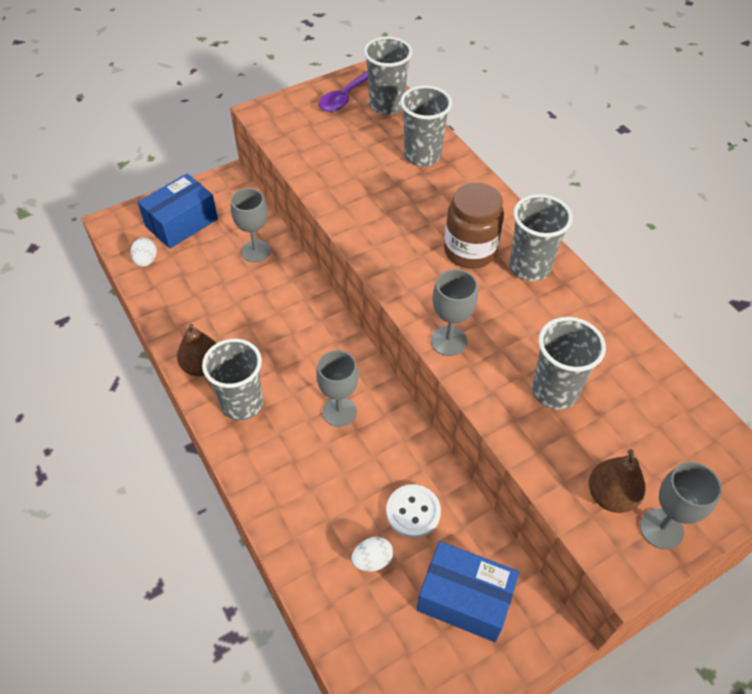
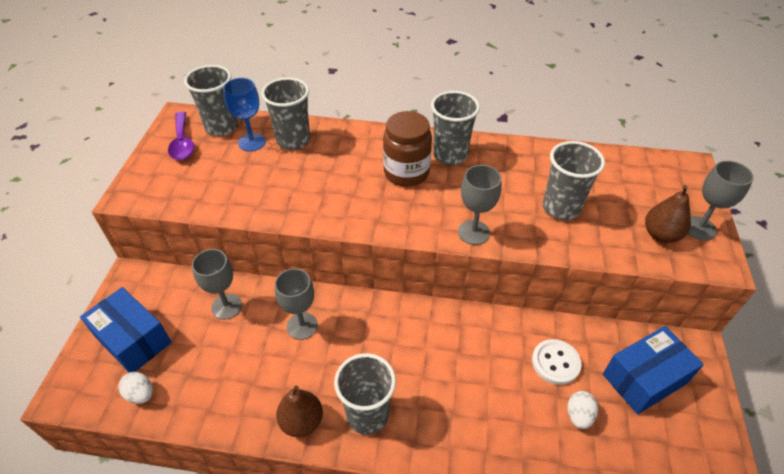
camera: 50 degrees left, 5 degrees down
blue box [138,173,218,249] -> blue box turned 45 degrees counterclockwise [80,287,172,373]
grey goblet [316,350,359,427] -> grey goblet moved to [275,268,318,340]
none -> blue goblet [223,78,266,151]

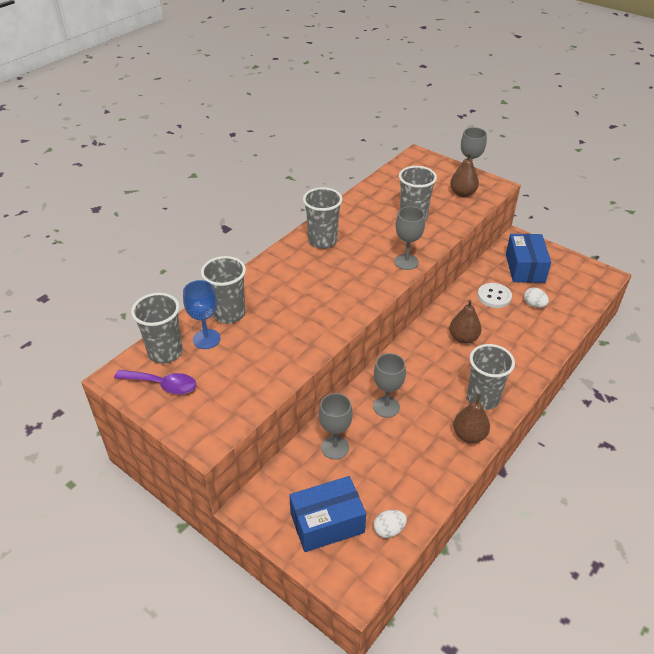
camera: 60 degrees left, 5 degrees down
brown jar [383,111,432,187] -> none
none -> brown pear [449,300,482,344]

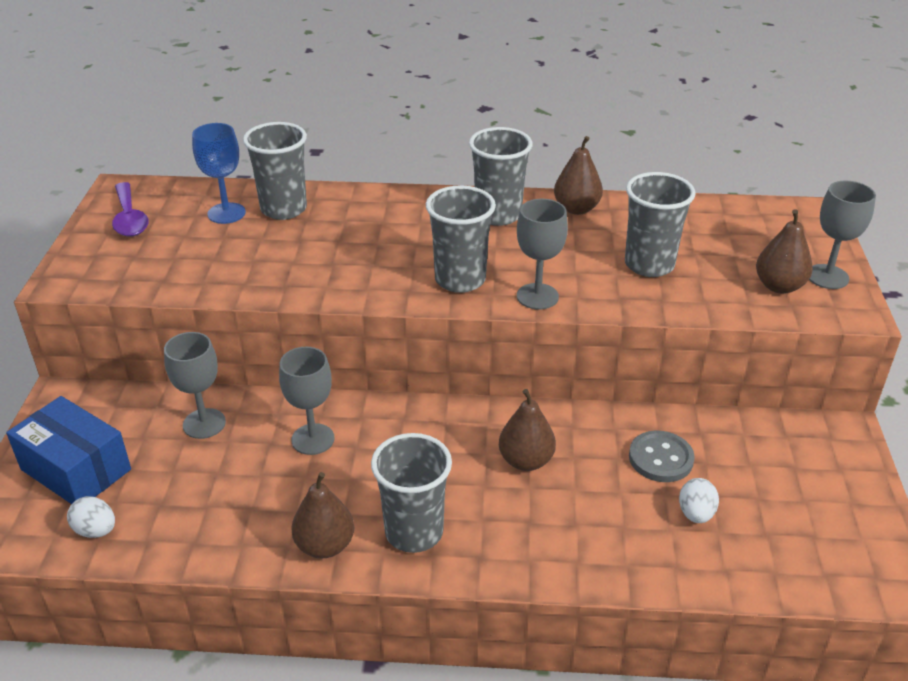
camera: 55 degrees right, 5 degrees down
grey cup [131,293,183,364] -> grey cup moved to [426,185,496,293]
white button [478,283,512,308] -> grey button [629,431,695,482]
blue box [506,234,551,283] -> none
none -> brown pear [554,136,603,215]

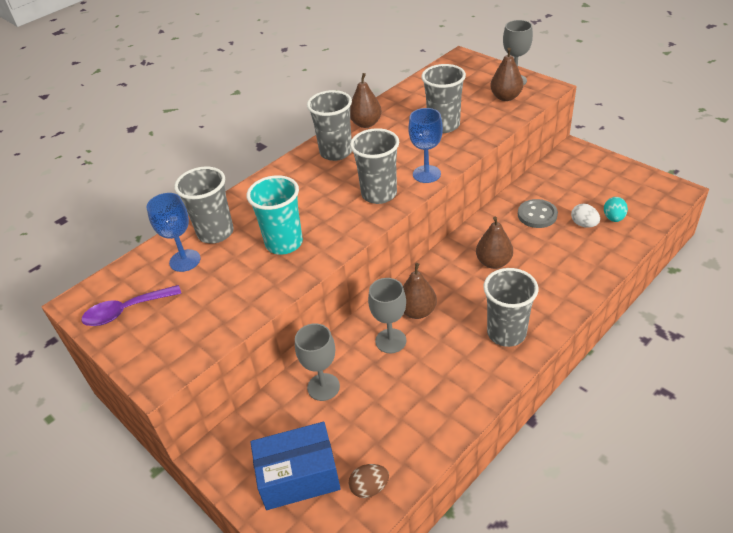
camera: 45 degrees left, 5 degrees up
white egg [67,496,115,538] -> brown egg [349,464,389,498]
purple spoon [112,182,149,237] -> purple spoon turned 135 degrees clockwise [81,285,181,326]
brown pear [291,472,354,558] -> brown pear moved to [403,263,437,319]
grey goblet [517,199,568,310] -> blue goblet [408,108,443,183]
none -> turquoise cup [247,175,303,254]
none -> turquoise egg [604,197,628,222]

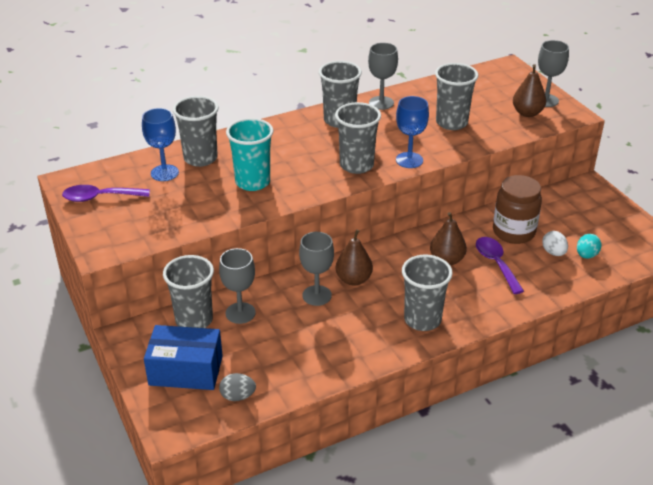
camera: 15 degrees right, 5 degrees down
brown egg [349,464,389,498] -> grey egg [219,373,256,401]
brown pear [350,73,382,128] -> grey goblet [368,43,398,110]
grey button [518,199,558,228] -> brown jar [493,175,542,244]
none -> grey cup [163,255,214,328]
none -> purple spoon [476,237,524,294]

